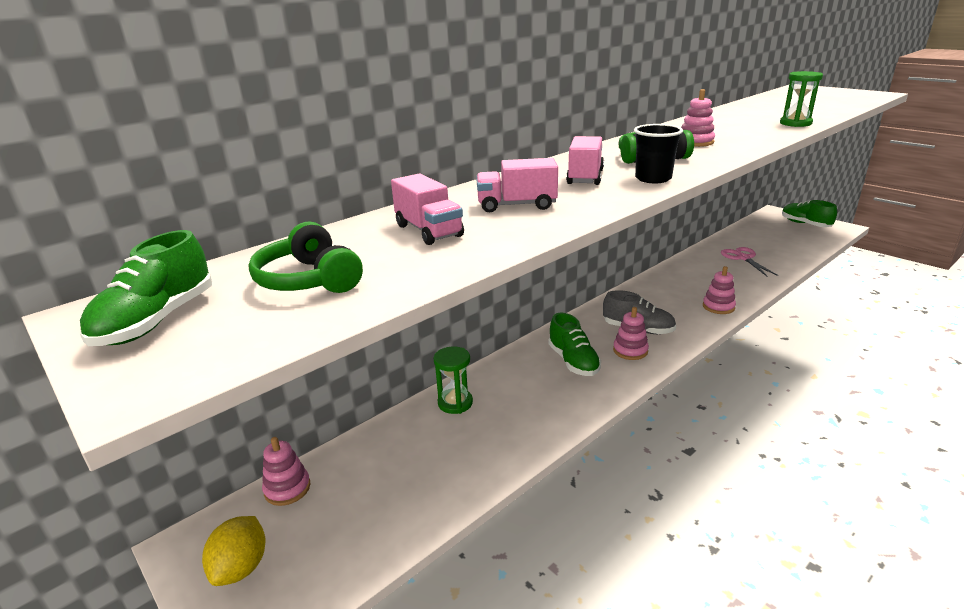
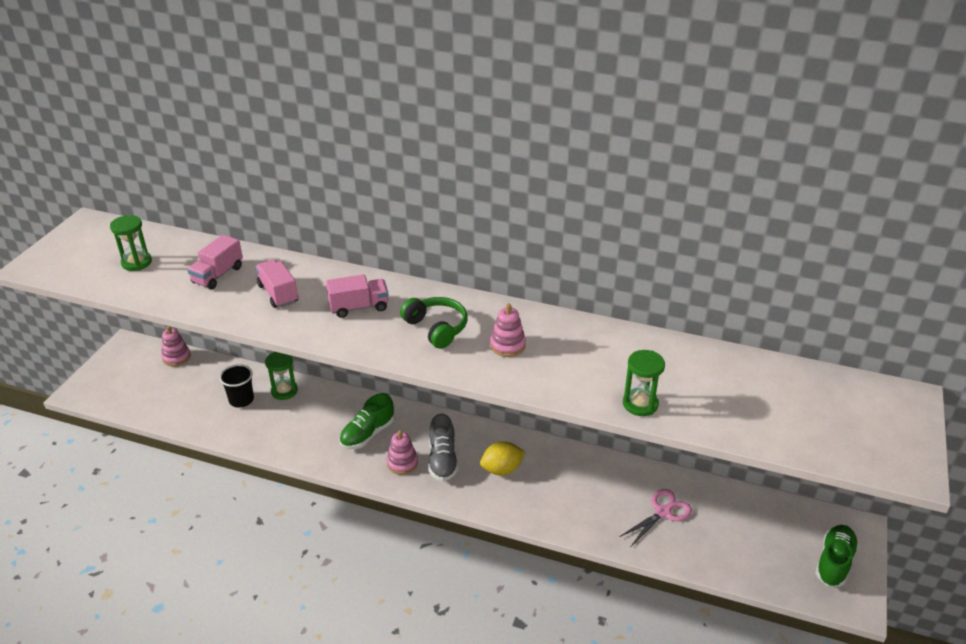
camera: 60 degrees right, 10 degrees up
green shoe [80,230,212,346] -> none
yellow lemon [202,516,265,586] -> yellow lemon moved to [480,441,525,475]
green headphones [248,221,363,293] -> green hourglass [110,215,152,271]
black cup [634,124,683,183] -> black cup moved to [219,364,254,408]
pink stacking toy [703,266,736,314] -> none

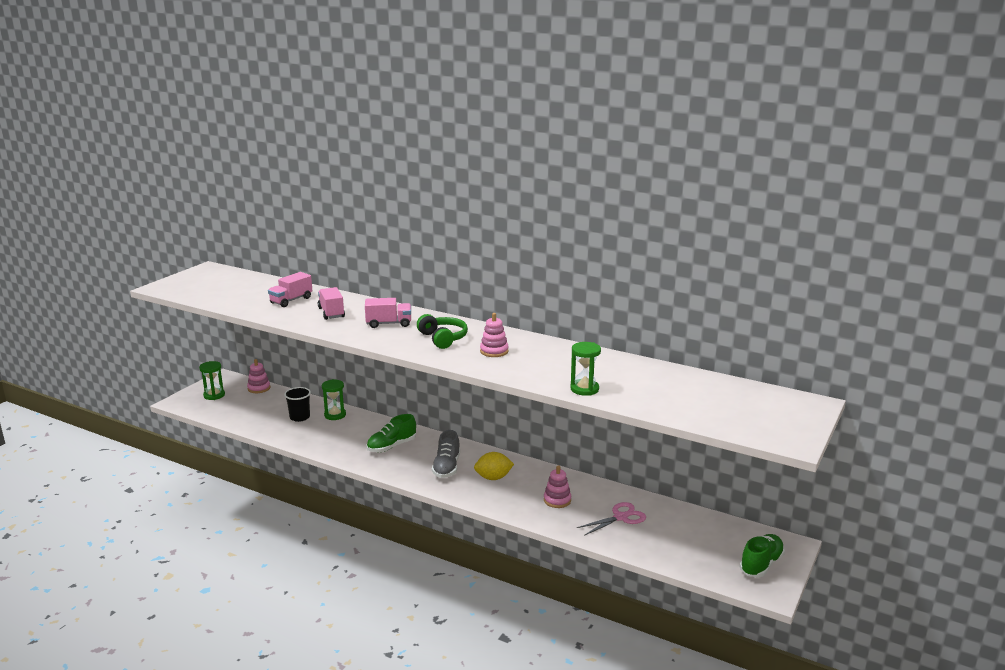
camera: 10 degrees right, 15 degrees down
green hourglass [110,215,152,271] -> green hourglass moved to [199,361,225,400]
pink stacking toy [386,430,418,475] -> pink stacking toy moved to [544,465,571,508]

